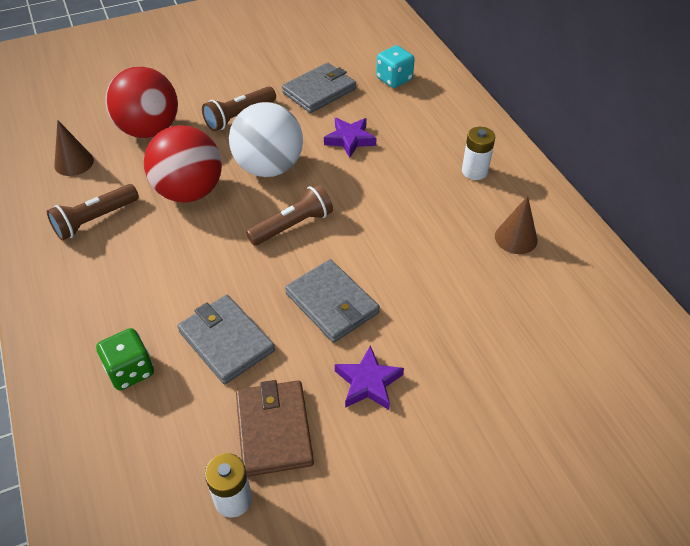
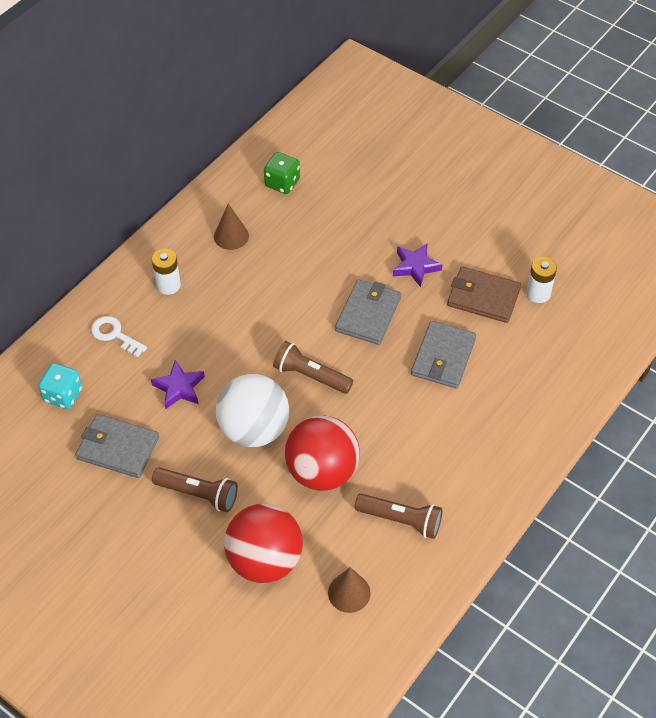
camera: 120 degrees left, 5 degrees up
green dice [96,328,154,390] -> green dice moved to [264,152,300,194]
brown wallet [236,380,314,477] -> brown wallet turned 60 degrees clockwise [447,266,521,323]
none -> white key [91,316,147,357]

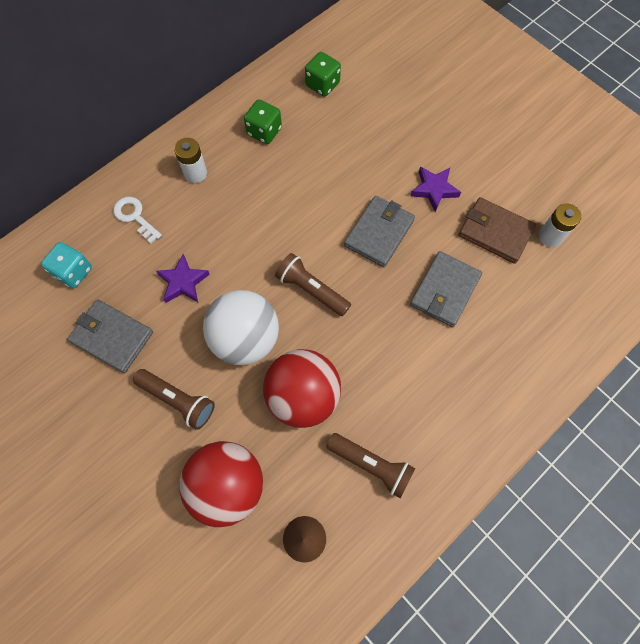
camera: 10 degrees right, 15 degrees up
brown cone [214,204,249,250] -> green dice [244,99,282,144]

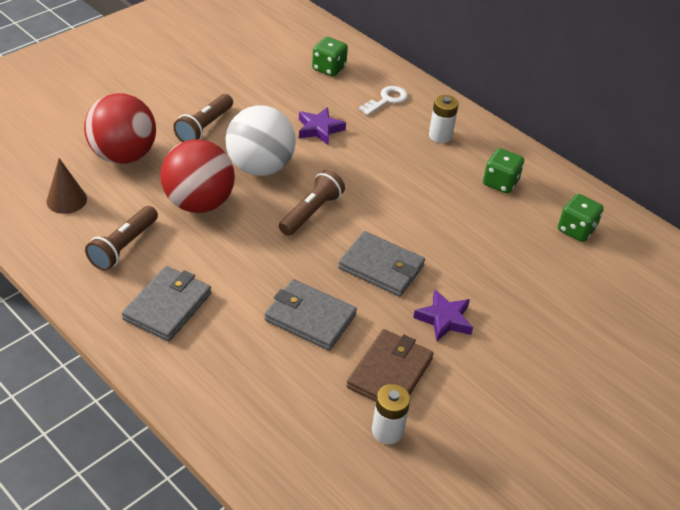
camera: 85 degrees right, 25 degrees down
turquoise dice [41,242,92,288] -> green dice [312,37,348,77]
grey wallet [67,299,153,373] -> grey wallet moved to [122,266,211,341]

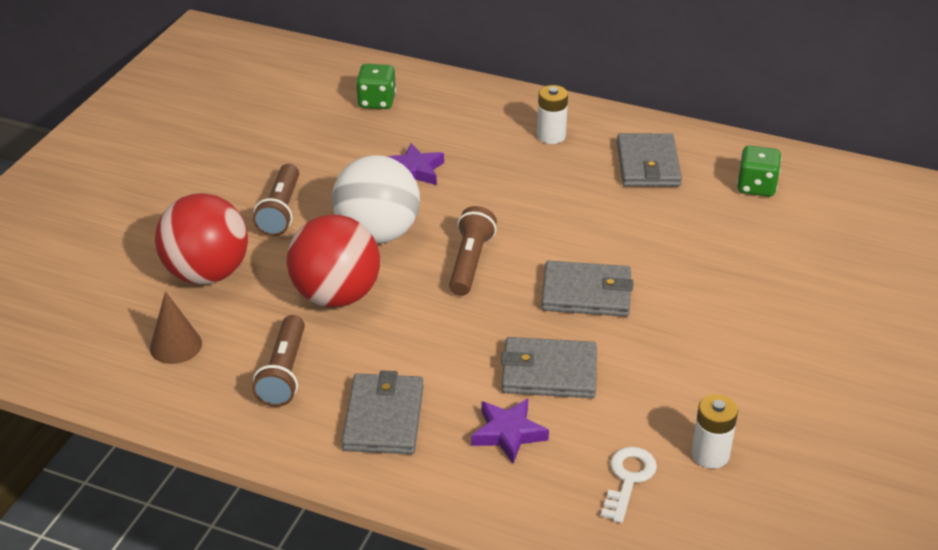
camera: 20 degrees left, 5 degrees down
brown wallet [346,329,434,402] -> none
white key [359,86,408,115] -> white key moved to [601,447,657,523]
purple star [413,290,473,342] -> purple star moved to [471,399,549,464]
green dice [483,148,524,194] -> grey wallet [617,133,682,187]

